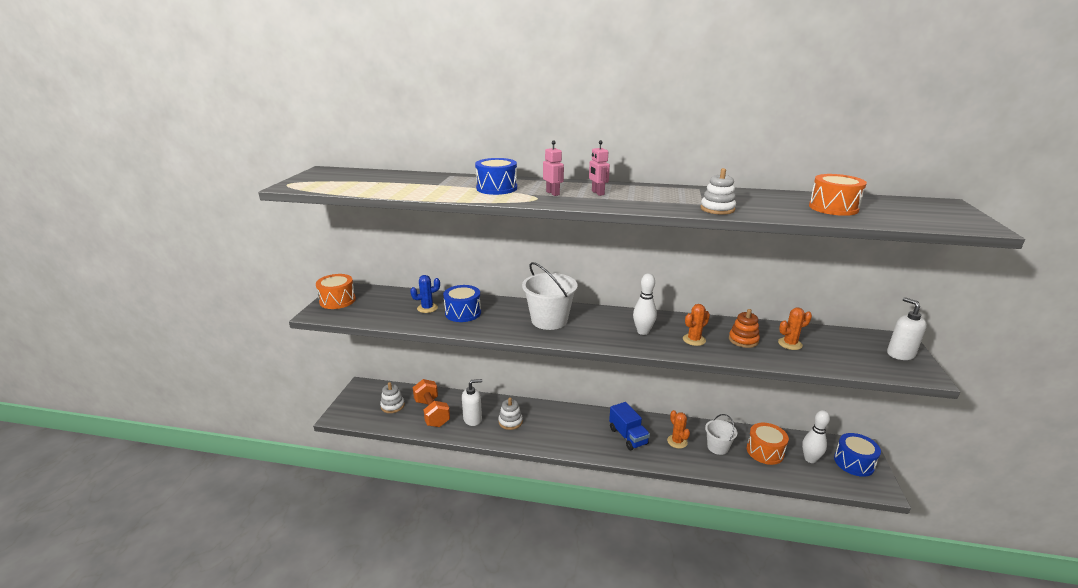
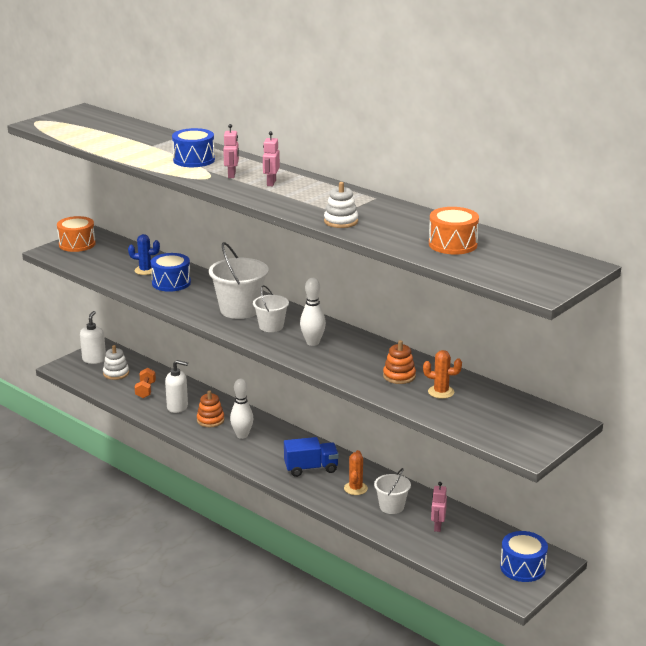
camera: 30 degrees right, 0 degrees up
orange dumbbell [413,379,450,427] -> orange dumbbell [135,368,156,398], size x0.59
white stacking toy [498,397,523,430] -> orange stacking toy [197,390,225,427]
blue truck [609,402,650,450] -> blue truck turned 105 degrees counterclockwise [284,437,339,477]
orange cactus [683,304,710,346] -> none
orange drum [747,423,789,465] -> pink robot [431,482,447,532]
white bowling pin [802,410,830,463] -> white bowling pin moved to [230,379,254,439]
white soap dispenser [887,297,927,360] -> white soap dispenser moved to [80,311,106,364]
none -> white bucket [253,285,289,332]

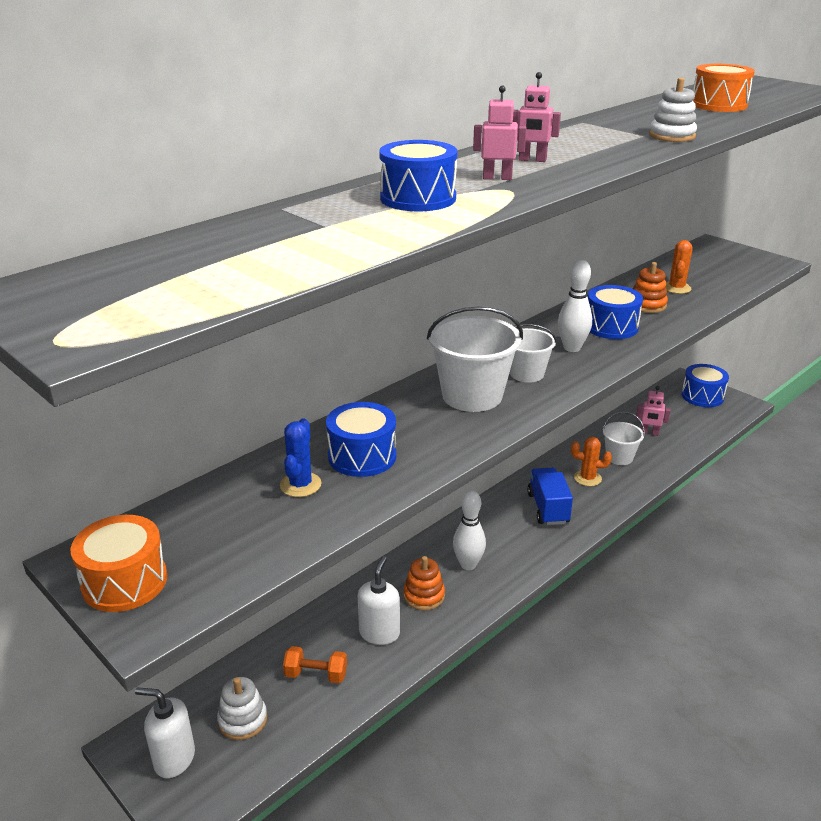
camera: 85 degrees left, 5 degrees up
none -> blue drum [588,285,643,339]

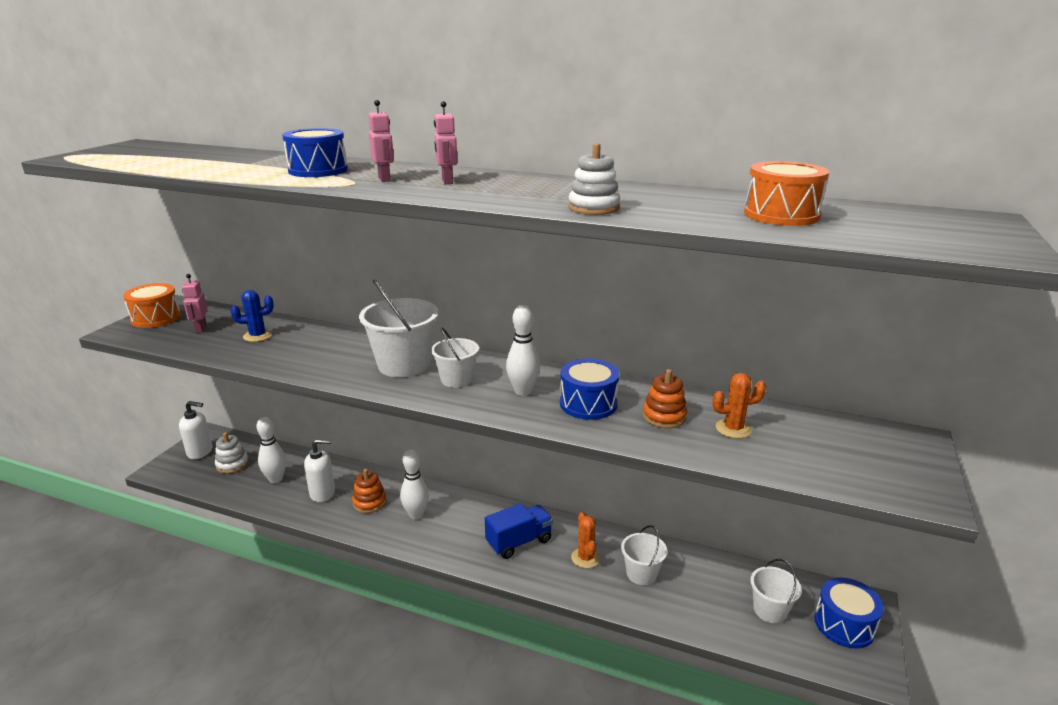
camera: 65 degrees right, 5 degrees down
white soap dispenser [135,687,195,778] -> white soap dispenser turned 105 degrees clockwise [179,401,212,459]
orange dumbbell [283,646,347,683] -> white bowling pin [257,417,286,483]
blue drum [326,402,396,477] -> none
pink robot [636,386,670,436] -> pink robot moved to [182,274,208,333]
none -> white bucket [750,559,802,623]

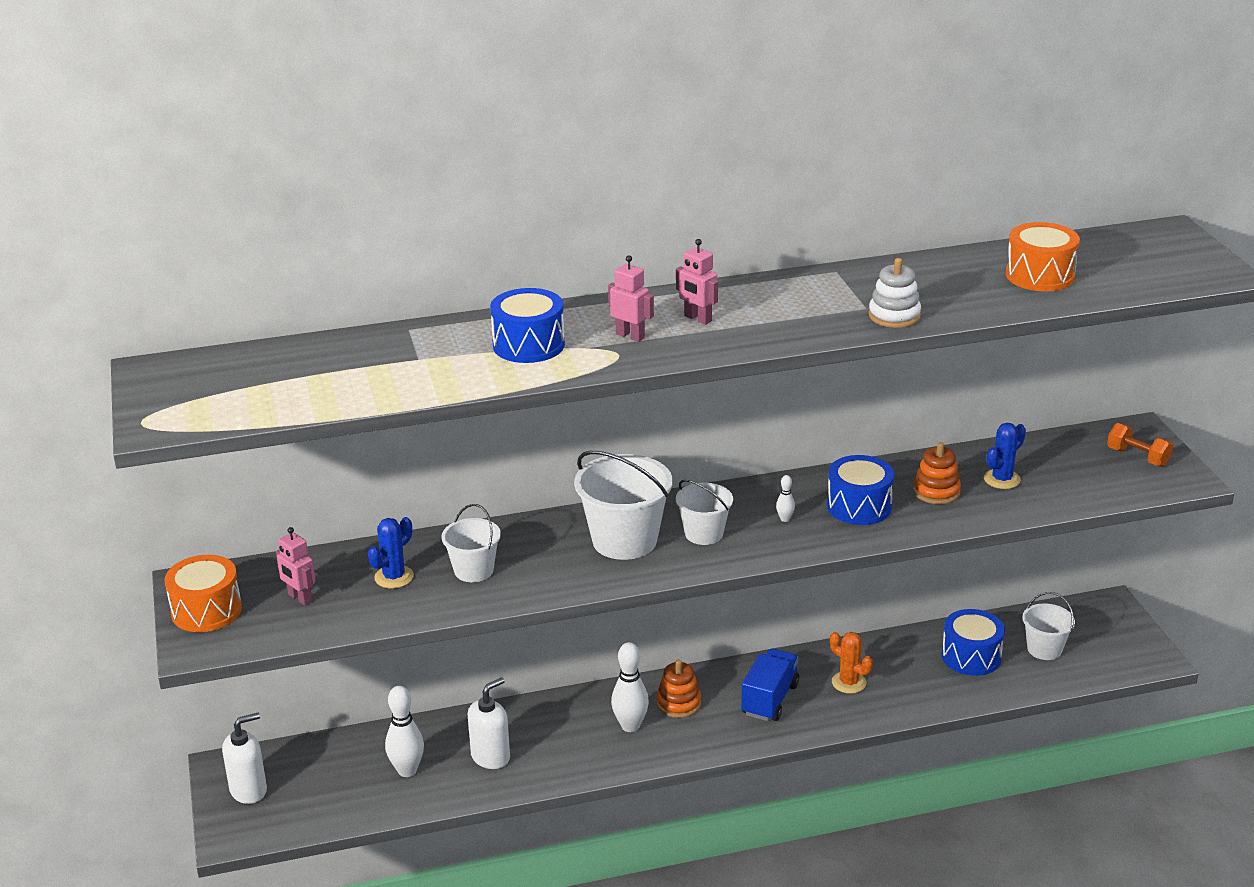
camera: 35 degrees left, 5 degrees up
white stacking toy [215,432,249,474] -> none
orange stacking toy [352,469,387,513] -> orange stacking toy moved to [657,659,701,718]
white bowling pin [506,305,540,396] -> white bowling pin [776,475,795,522], size x0.48
white bucket [621,525,667,585] -> white bucket moved to [442,504,501,582]
orange cactus [712,373,766,438] -> blue cactus [984,423,1026,489]
blue drum [814,577,884,649] -> blue drum moved to [941,609,1005,676]
none -> orange dumbbell [1107,423,1173,467]

